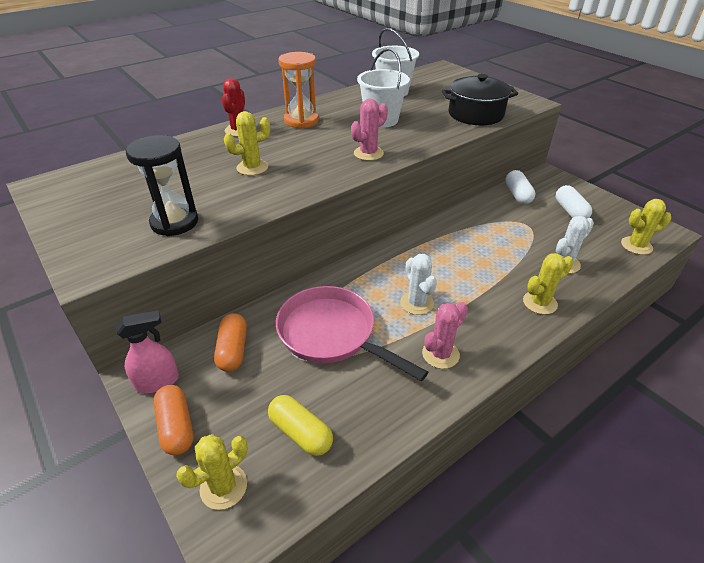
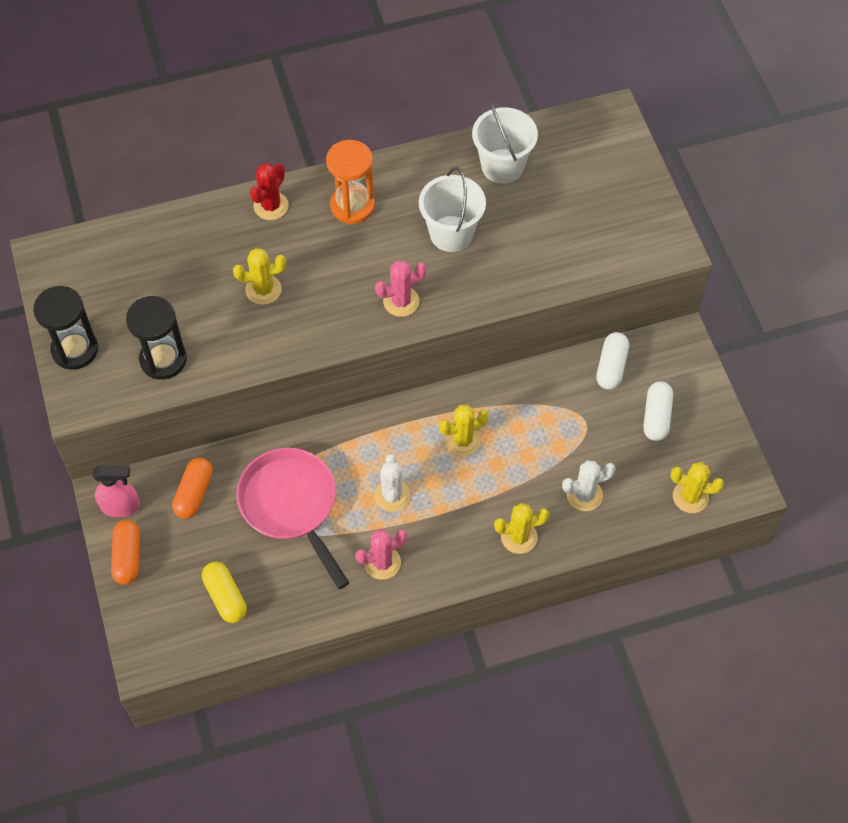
camera: 20 degrees right, 20 degrees up
yellow cactus [176,434,248,510] -> yellow cactus moved to [439,405,489,456]
black pot [442,74,518,125] -> none
none -> black hourglass [33,286,98,370]

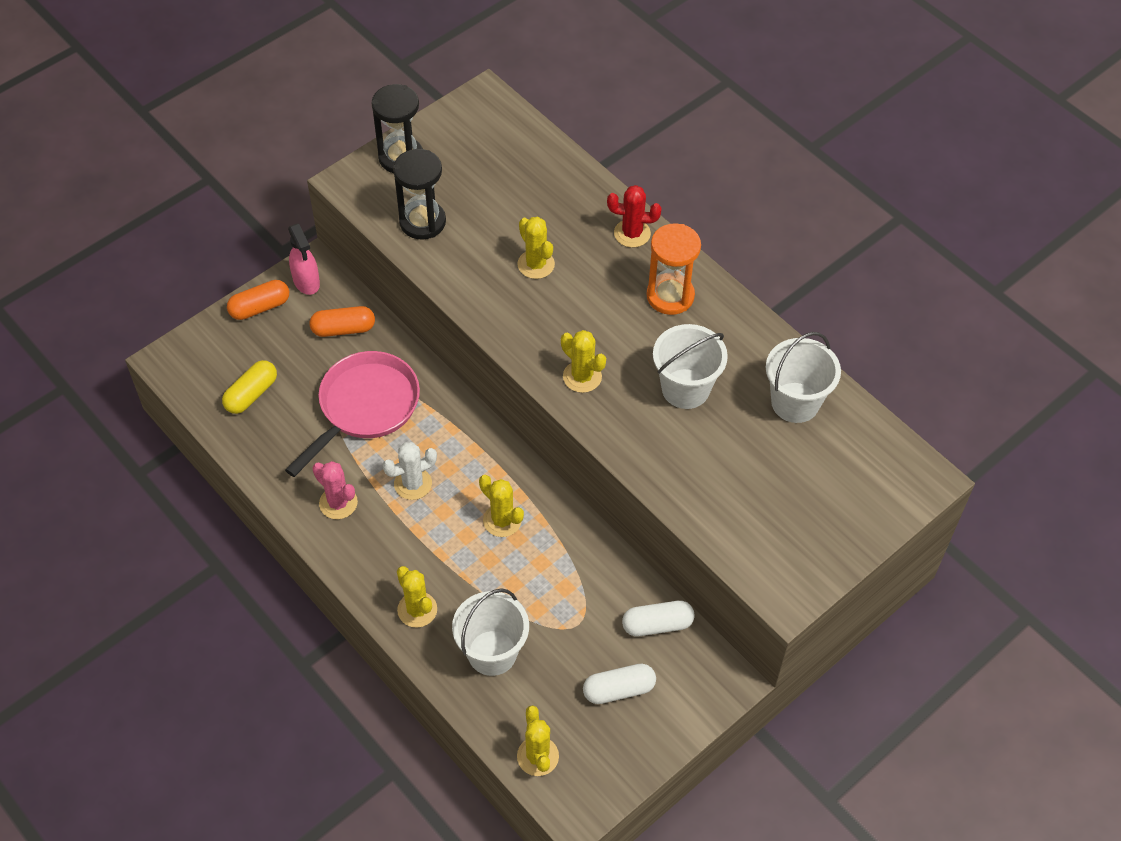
camera: 65 degrees right, 5 degrees down
pink cactus [375,261,427,317] -> yellow cactus [561,330,606,393]
white cactus [562,460,616,511] -> white bucket [452,588,529,676]

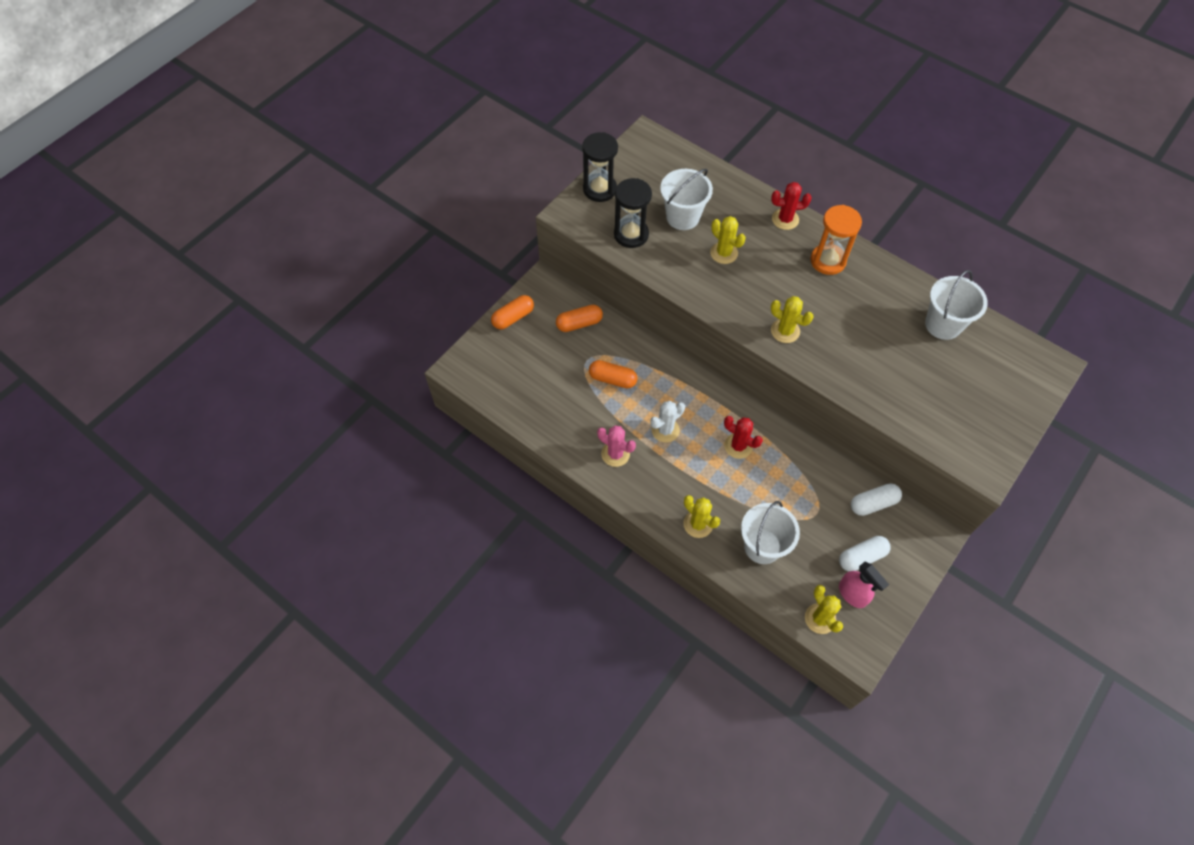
camera: 10 degrees left, 5 degrees up
yellow capsule [222,360,277,414] -> none
pink pan [285,351,420,477] -> orange capsule [589,360,638,389]
pink spray bottle [288,223,320,295] -> pink spray bottle moved to [839,562,889,608]
yellow cactus [479,475,524,537] -> red cactus [724,416,763,459]
white bucket [653,324,728,409] -> white bucket moved to [660,169,713,230]

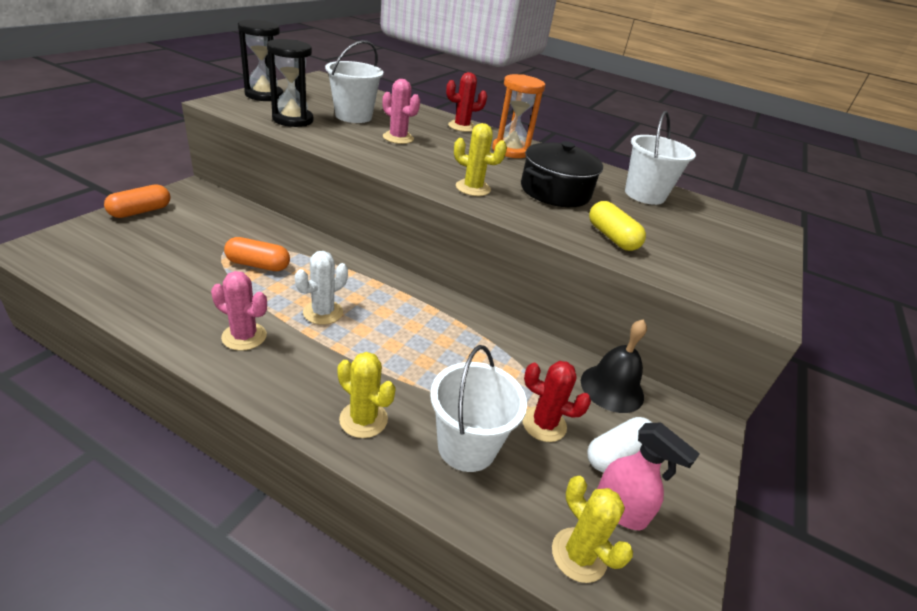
camera: 15 degrees left, 25 degrees down
orange capsule [556,305,603,332] -> none
yellow cactus [710,216,746,264] -> pink cactus [383,79,420,144]
red cactus [724,416,763,459] -> red cactus moved to [522,361,591,442]
white capsule [851,483,902,516] -> black bell [581,319,647,413]
none -> black pot [521,141,603,207]
none -> yellow capsule [589,201,646,251]

